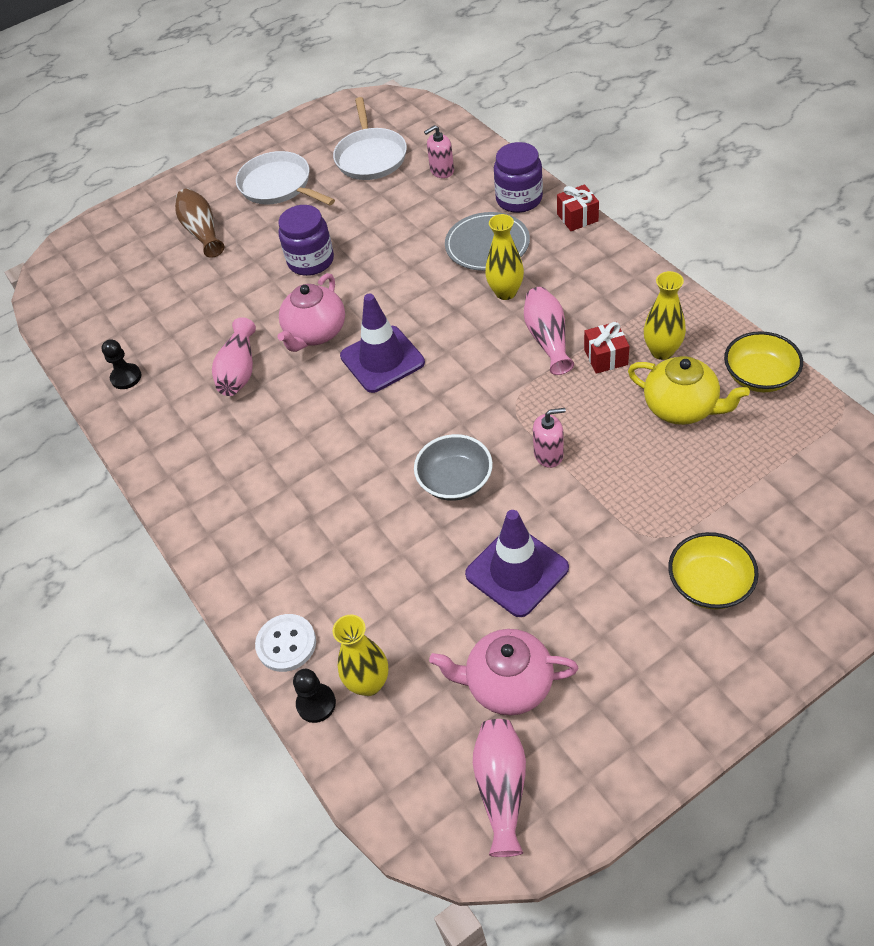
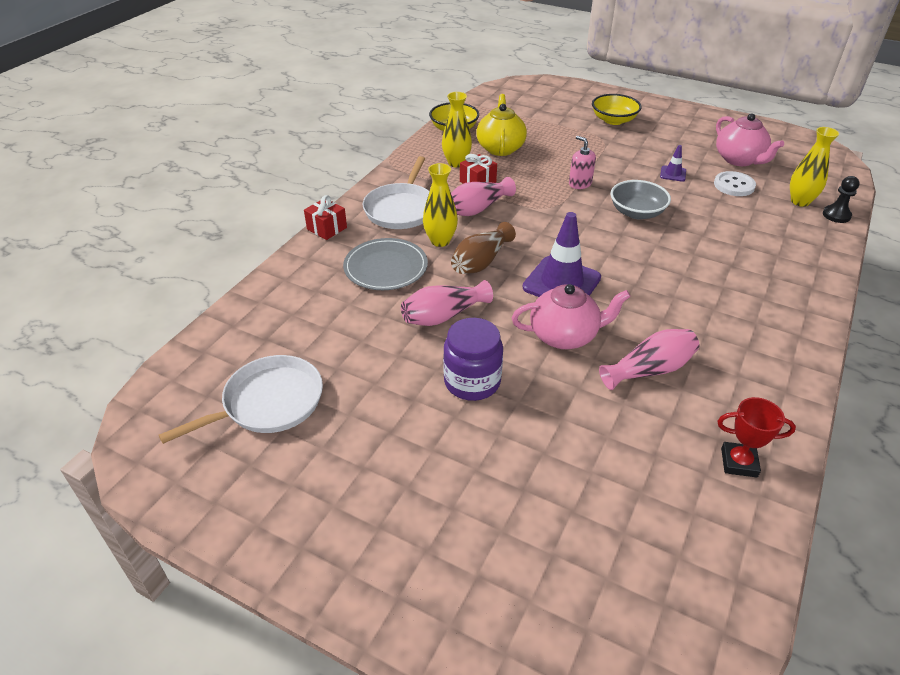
camera: 125 degrees left, 10 degrees down
black pawn [102,339,141,389] -> red trophy [717,397,796,478]
brown vase [175,188,224,258] -> brown vase moved to [451,222,516,274]
white pan [236,151,335,205] -> white pan moved to [363,156,429,229]
white button [255,614,316,672] -> white button moved to [714,171,756,196]
pink soap dispenser [424,125,454,178] -> none
purple traffic cone [465,510,569,617] -> purple traffic cone [660,145,686,182], size x0.47
pink vase [473,719,526,857] -> pink vase moved to [401,280,493,326]
purple jar [494,142,543,213] -> none

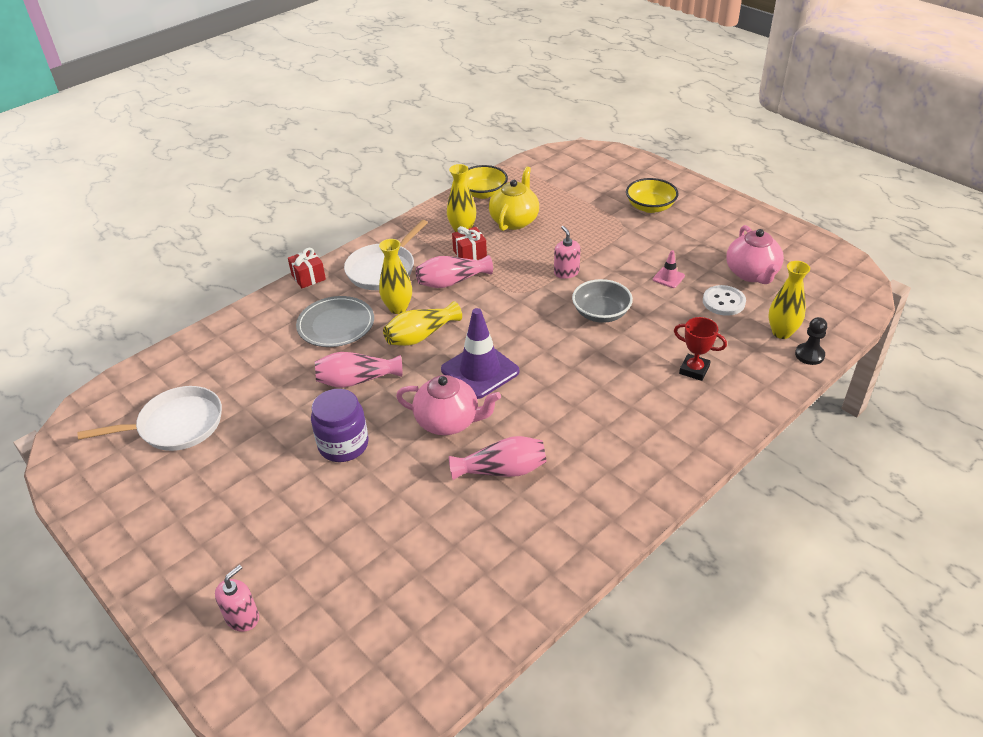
camera: 20 degrees right, 0 degrees up
brown vase [451,222,516,274] -> yellow vase [383,301,462,346]
purple traffic cone [660,145,686,182] -> pink traffic cone [653,250,685,288]
red trophy [717,397,796,478] -> red trophy moved to [674,317,727,381]
none -> pink soap dispenser [215,565,259,632]

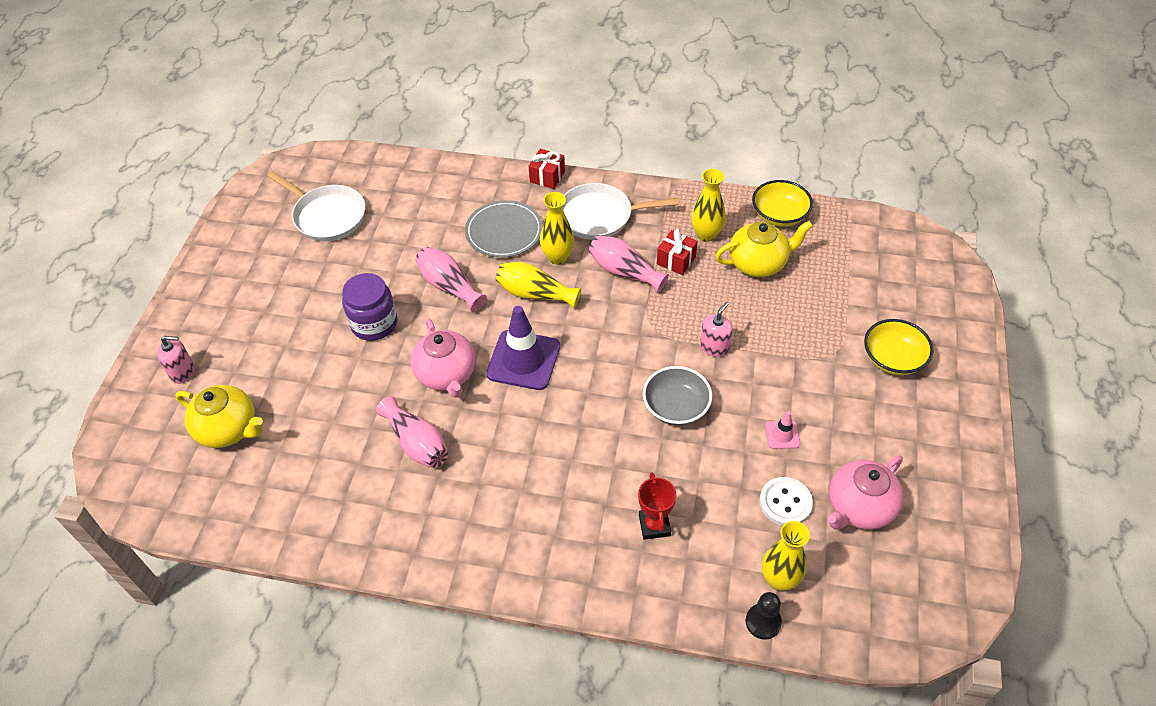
camera: 55 degrees right, 10 degrees up
none -> yellow teapot [176,385,263,448]

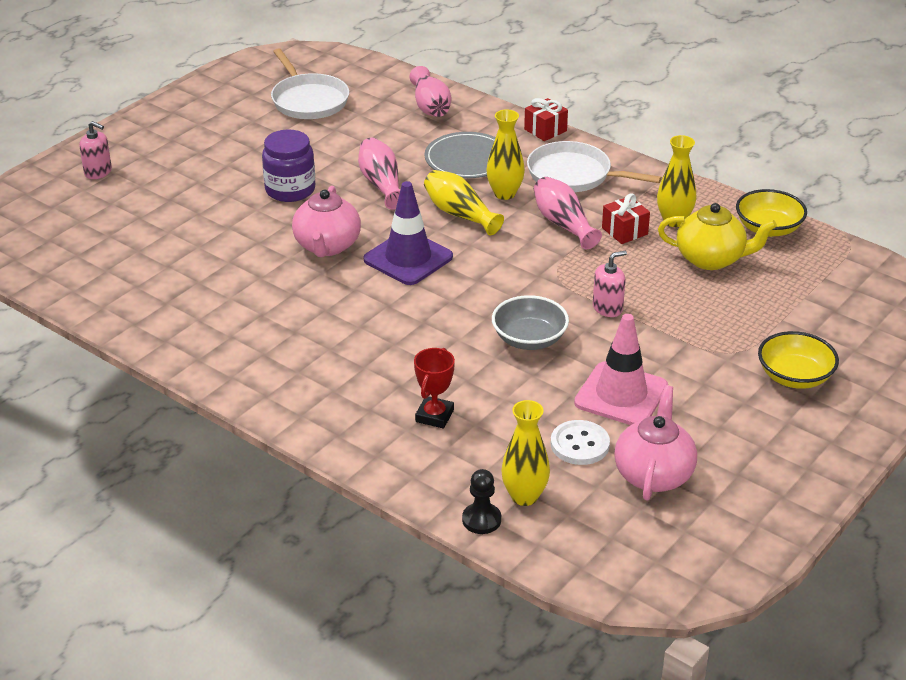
camera: 25 degrees right, 15 degrees down
yellow teapot [176,385,263,448] -> none
pink vase [376,396,448,468] -> pink vase moved to [410,66,451,117]
pink traffic cone [766,411,800,449] -> pink traffic cone [574,314,668,425], size x2.14
pink teapot [828,455,904,530] -> pink teapot turned 120 degrees clockwise [614,385,697,501]

